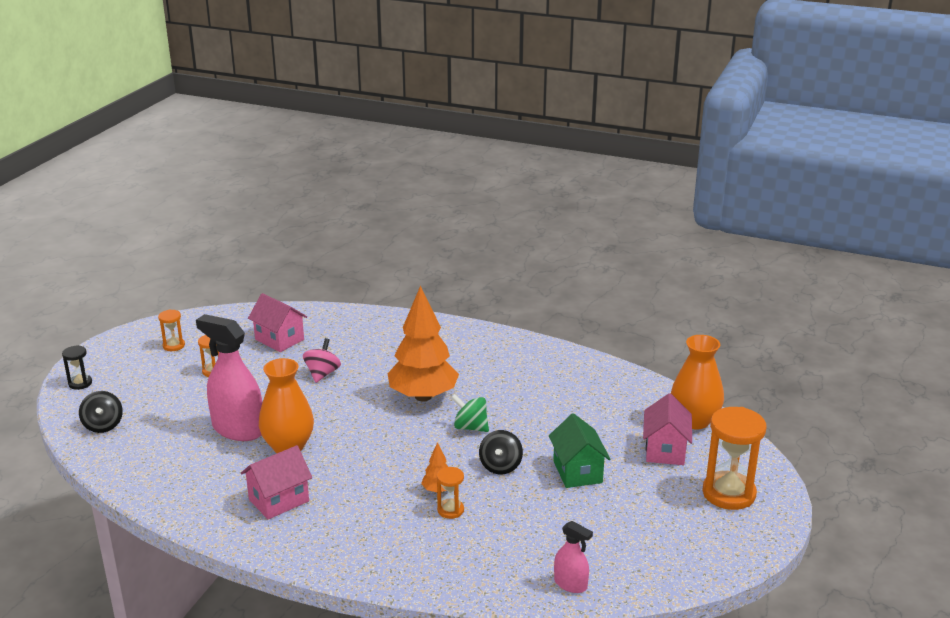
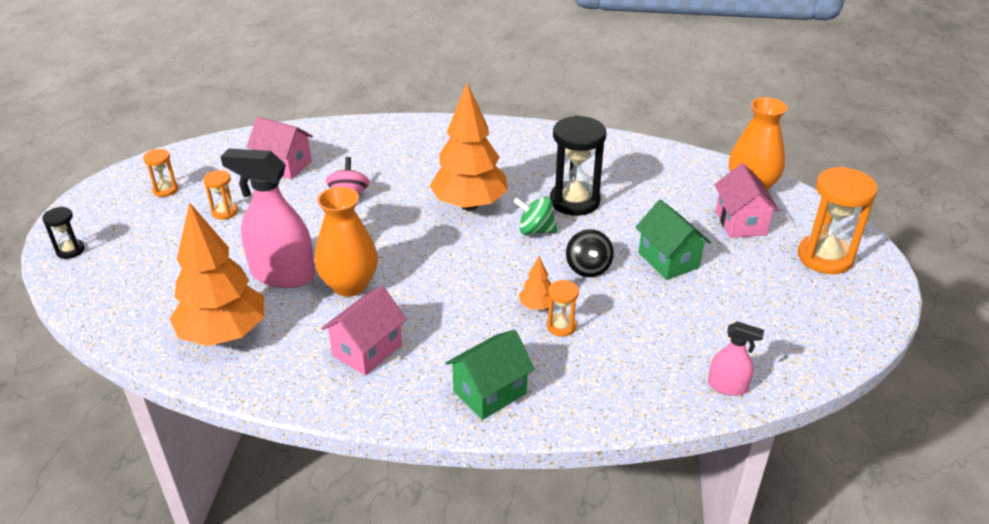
camera: 15 degrees left, 10 degrees up
black spinning top [79,391,123,433] -> none
none -> orange tree [170,202,264,346]
none -> green house [446,330,535,420]
none -> black hourglass [550,115,606,216]

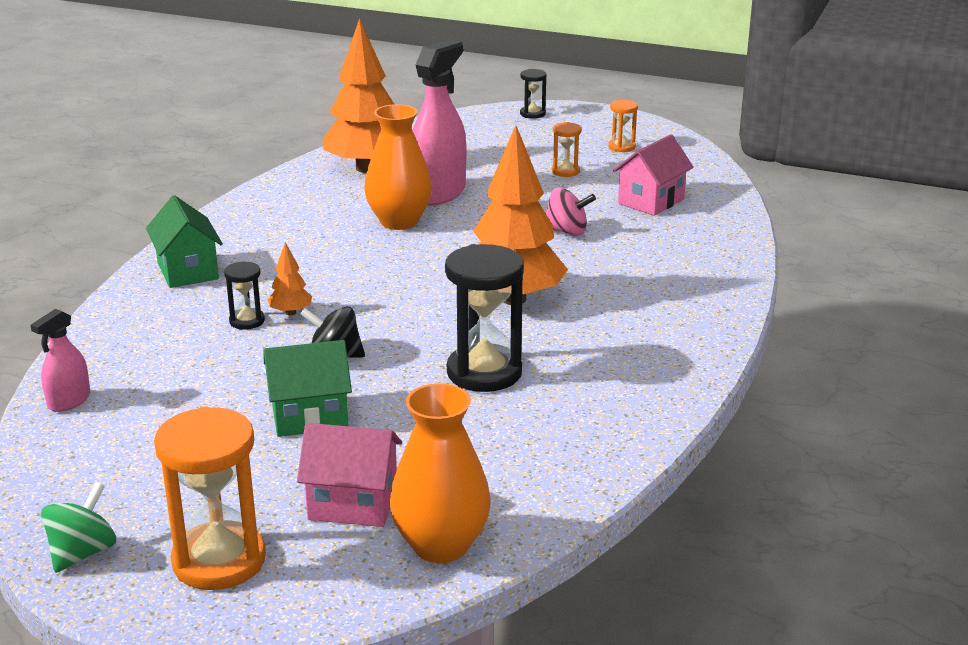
camera: 105 degrees right, 10 degrees down
pink house [321,286,407,376] -> none
green spinning top [513,196,558,235] -> green spinning top moved to [41,482,116,573]
orange hourglass [547,280,579,337] -> black hourglass [224,261,265,330]

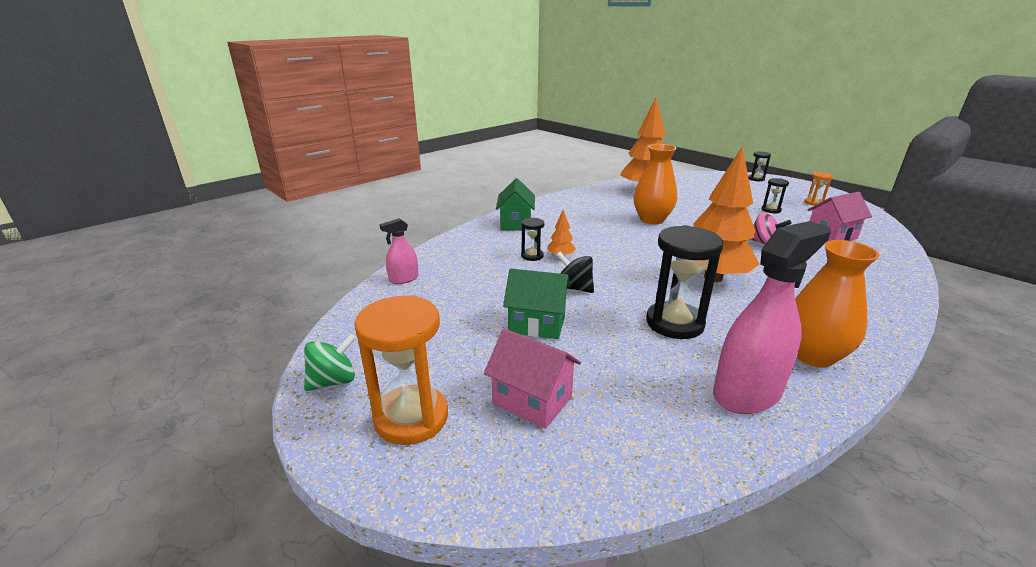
camera: 25 degrees right, 0 degrees up
orange vase [390,383,491,563] -> orange vase moved to [795,240,880,367]
pink spray bottle [412,39,466,206] -> pink spray bottle moved to [713,221,831,414]
orange hourglass [552,122,581,177] -> black hourglass [761,178,789,213]

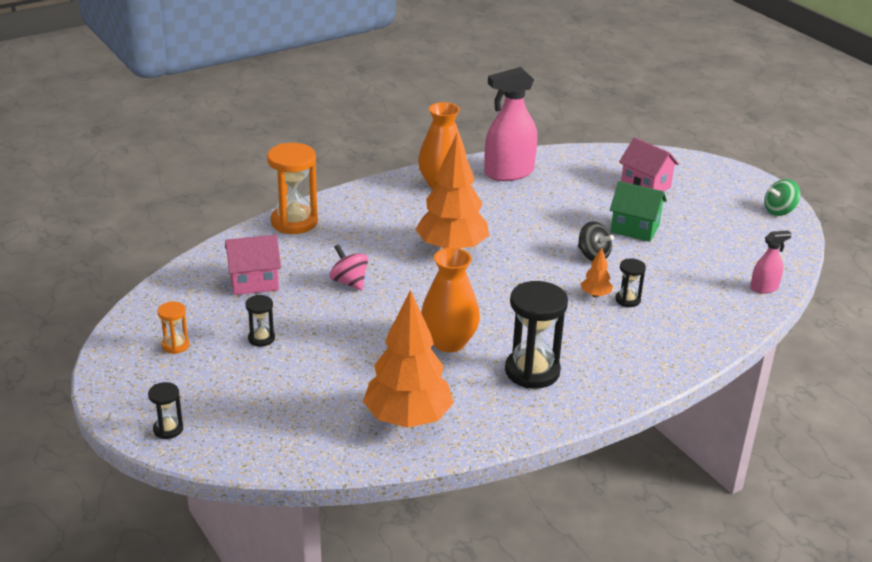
camera: 170 degrees left, 5 degrees up
orange hourglass [354,295,448,445] -> orange hourglass moved to [267,143,318,234]
green house [496,178,535,231] -> none
black hourglass [646,225,724,339] -> black hourglass moved to [505,281,568,389]

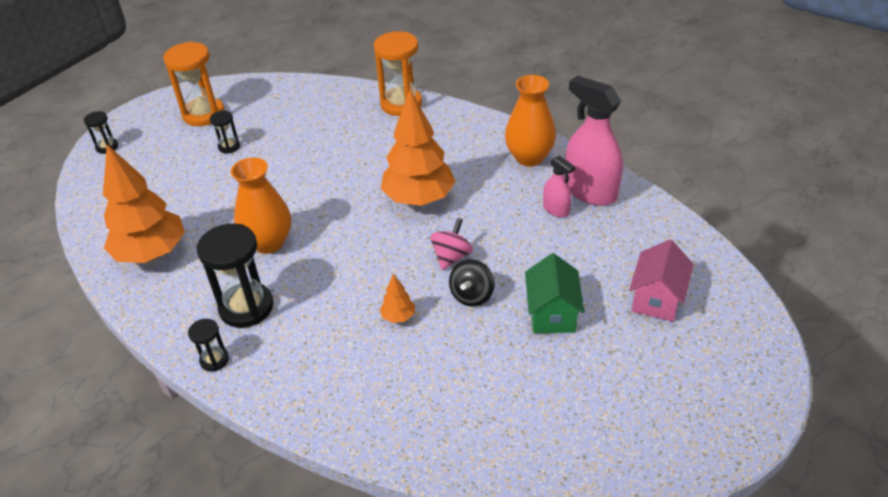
camera: 70 degrees right, 10 degrees up
orange hourglass [157,302,190,354] -> orange hourglass [163,42,225,126], size x2.01
pink house [225,235,281,295] -> none
pink spinning top [329,244,368,291] -> pink spinning top moved to [430,218,473,270]
black hourglass [615,258,646,307] -> black hourglass moved to [188,319,229,371]
pink spray bottle [750,231,792,293] -> pink spray bottle moved to [543,156,575,217]
green spinning top [765,179,800,216] -> none

